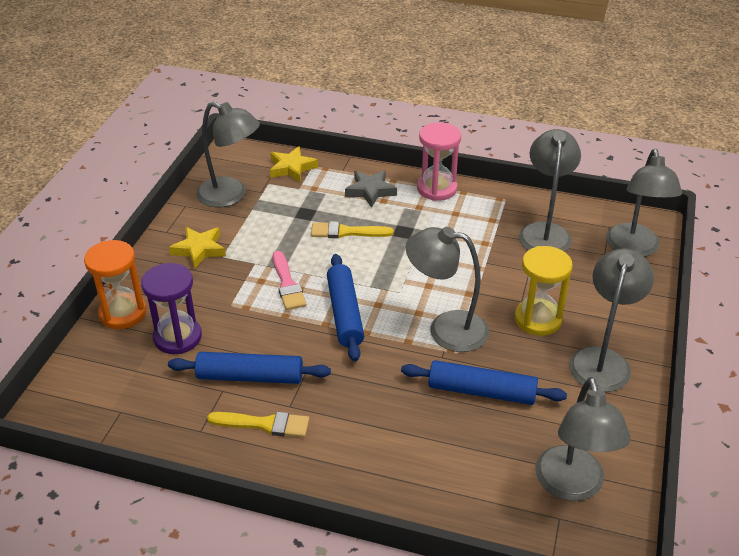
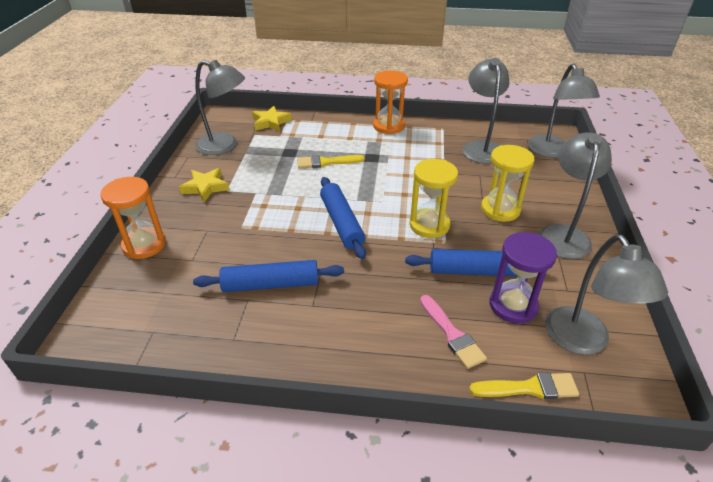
camera: 10 degrees left, 0 degrees up
purple hourglass [141,263,202,354] -> purple hourglass moved to [490,232,557,324]
yellow brush [207,412,309,437] -> yellow brush moved to [469,372,579,399]
pink brush [273,251,306,310] -> pink brush moved to [420,295,487,369]
grey star [345,170,397,208] -> none
grey lamp [405,227,489,352] -> yellow hourglass [410,159,458,238]
pink hourglass [417,122,461,201] -> orange hourglass [373,70,408,134]

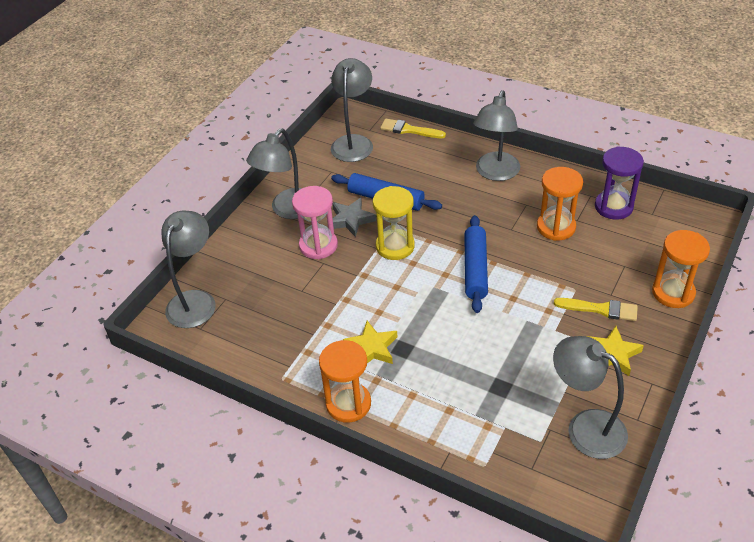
camera: 155 degrees left, 5 degrees up
blue rolling pin [193,260,344,292] -> orange hourglass [537,167,583,241]
yellow star [252,106,292,132] -> yellow star moved to [343,321,397,364]
yellow brush [297,155,365,169] -> yellow brush moved to [554,298,638,321]
pink brush [420,295,487,369] -> none
grey lamp [463,58,509,164] -> grey lamp moved to [473,90,520,181]
yellow hourglass [481,145,535,222] -> pink hourglass [292,186,338,259]
purple hourglass [490,232,557,324] -> purple hourglass moved to [595,146,644,220]
none -> grey star [333,198,376,237]

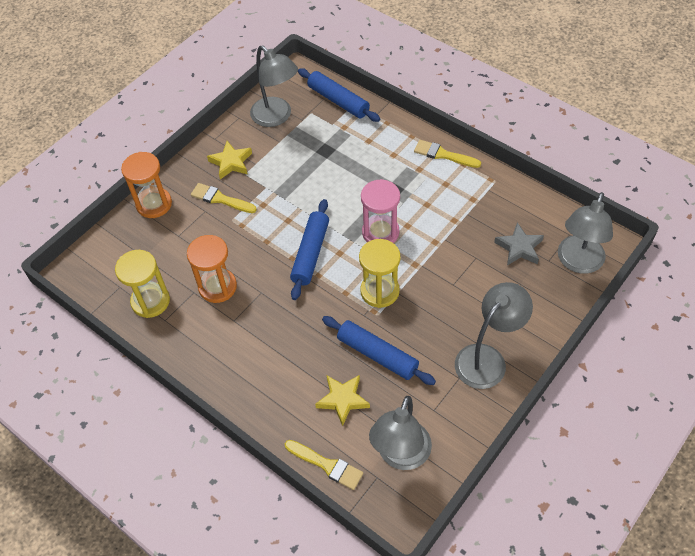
camera: 170 degrees left, 10 degrees up
pink hourglass [292,186,338,259] -> pink hourglass moved to [361,179,400,243]
orange hourglass [319,340,371,423] -> yellow brush [414,140,481,168]
grey star [333,198,376,237] -> grey star moved to [494,222,544,265]
yellow star [343,321,397,364] -> yellow star moved to [315,375,370,426]
grey lamp [473,90,520,181] -> none
purple hourglass [595,146,644,220] -> yellow hourglass [115,250,170,318]
none -> blue rolling pin [298,68,380,122]

